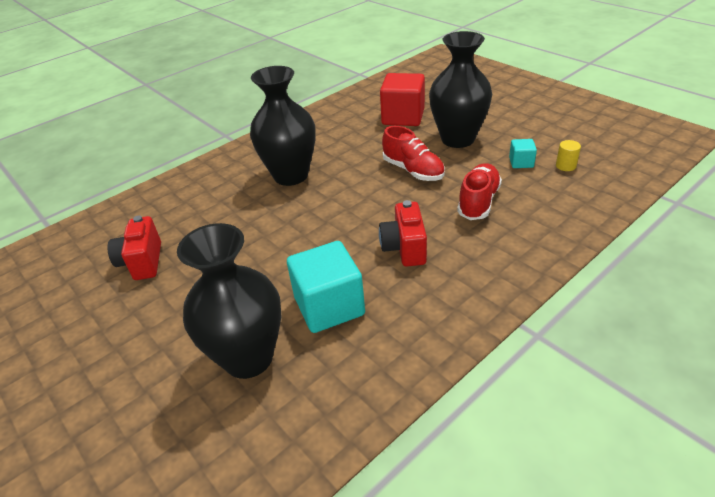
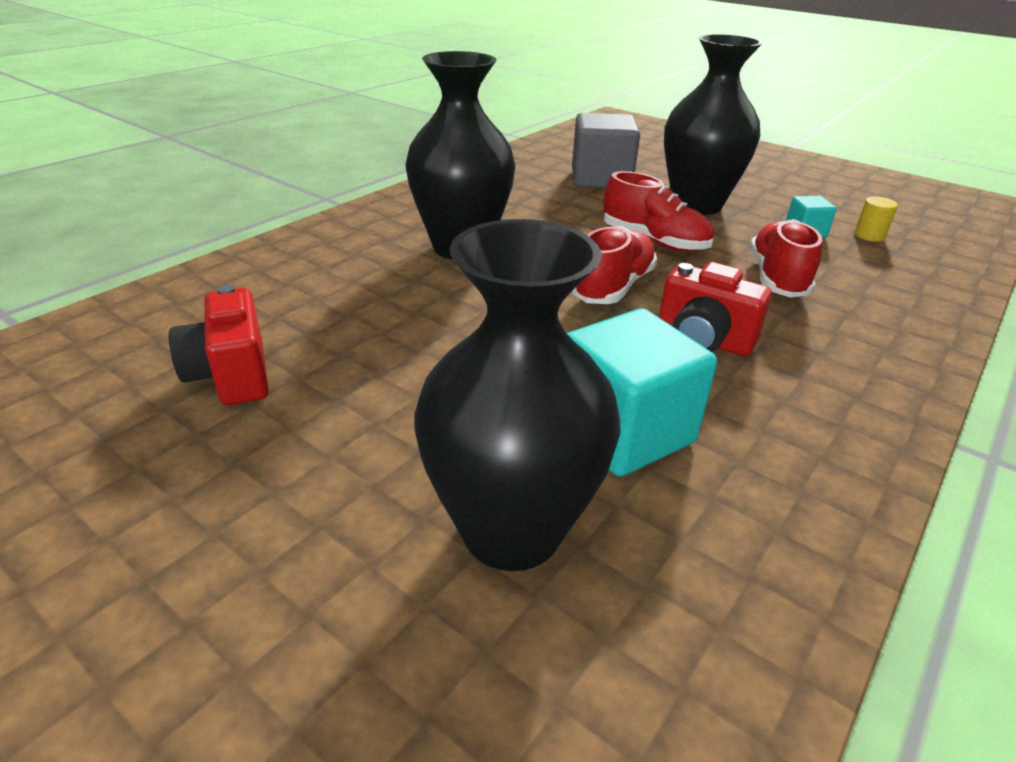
camera: 15 degrees left, 5 degrees down
red camera [379,200,427,267] -> red camera turned 45 degrees counterclockwise [659,262,772,356]
red cube [380,73,425,126] -> grey cube [572,113,640,189]
none -> red shoe [572,226,657,304]

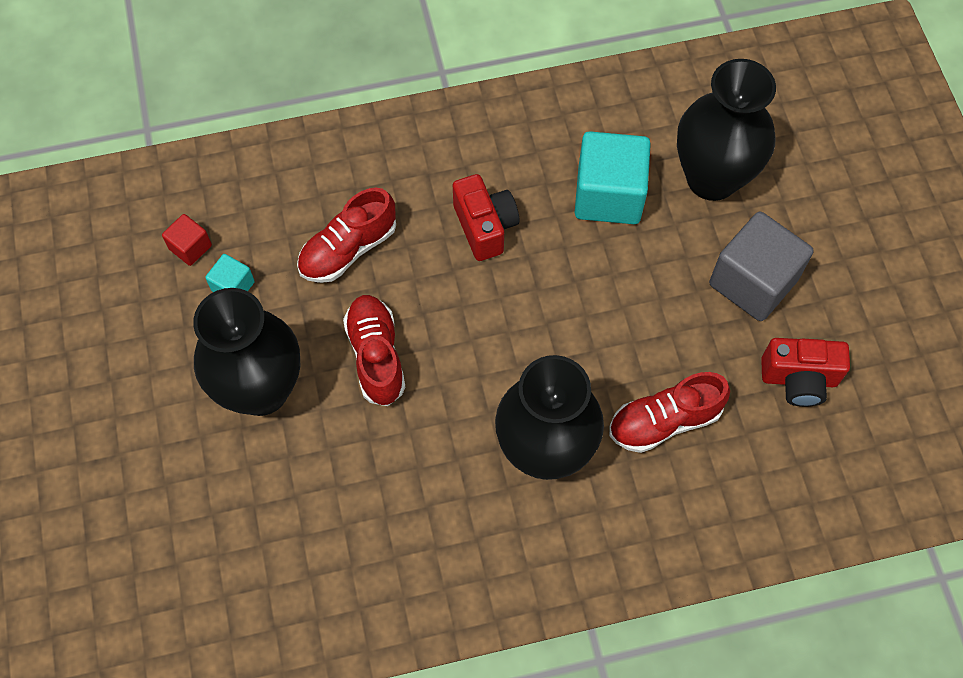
camera: 140 degrees left, 30 degrees up
red camera [169,285,269,405] -> red camera turned 75 degrees clockwise [761,338,850,407]
grey cube [572,113,640,189] -> grey cube moved to [709,212,814,321]
red shoe [572,226,657,304] -> red shoe moved to [609,372,730,453]
yellow cylinder [854,197,898,242] -> red cube [162,214,212,266]

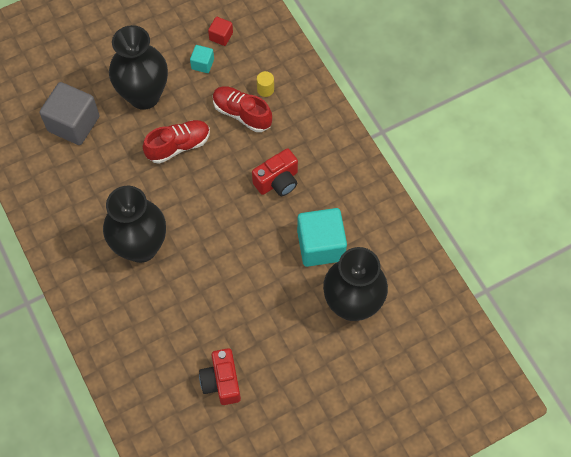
camera: 75 degrees right, 0 degrees up
red shoe [609,372,730,453] -> none
grey cube [709,212,814,321] -> grey cube moved to [39,82,100,145]
none -> yellow cylinder [257,71,274,97]

